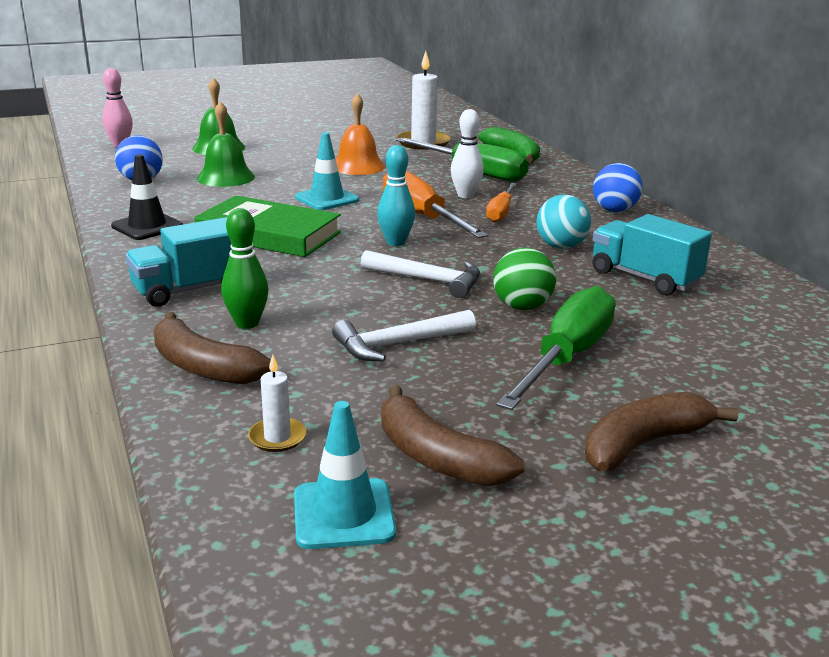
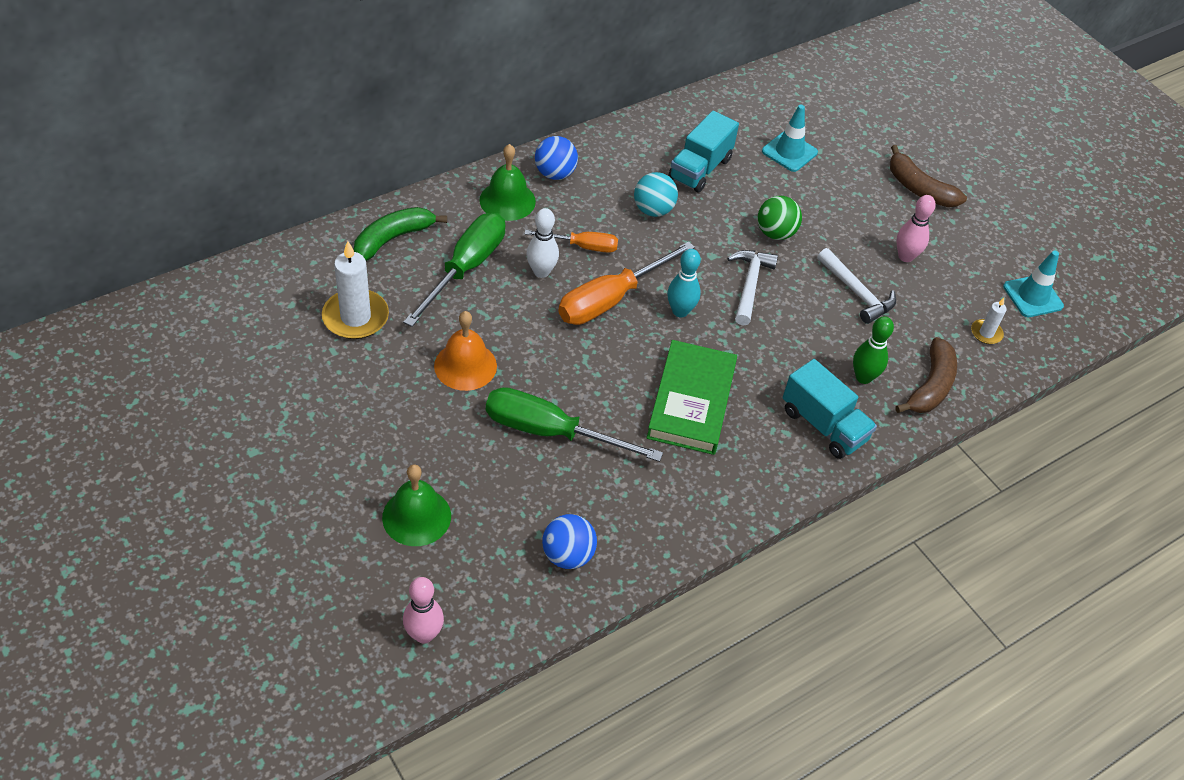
camera: 105 degrees left, 25 degrees up
black traffic cone [111,154,183,240] -> none
green bell [197,101,255,187] -> green bell moved to [479,144,536,221]
turquoise traffic cone [295,132,359,210] -> turquoise traffic cone moved to [762,105,818,172]
brown banana [382,385,525,486] -> none
green screwdriver [496,286,616,410] -> green screwdriver moved to [486,387,663,462]
none -> pink bowling pin [897,195,936,262]

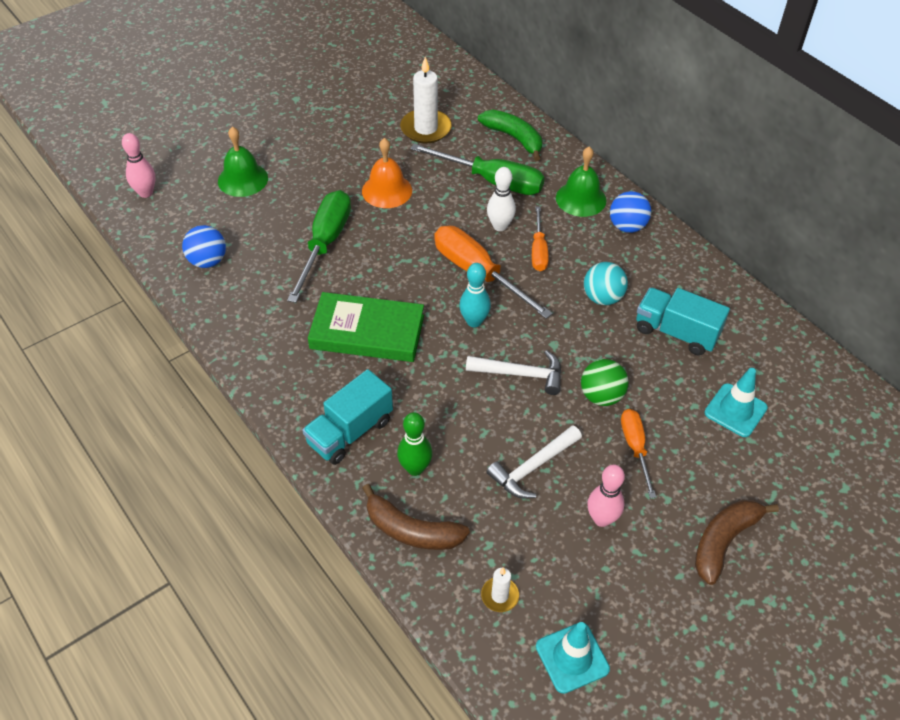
camera: 90 degrees right, 0 degrees up
none -> orange screwdriver [621,409,656,498]

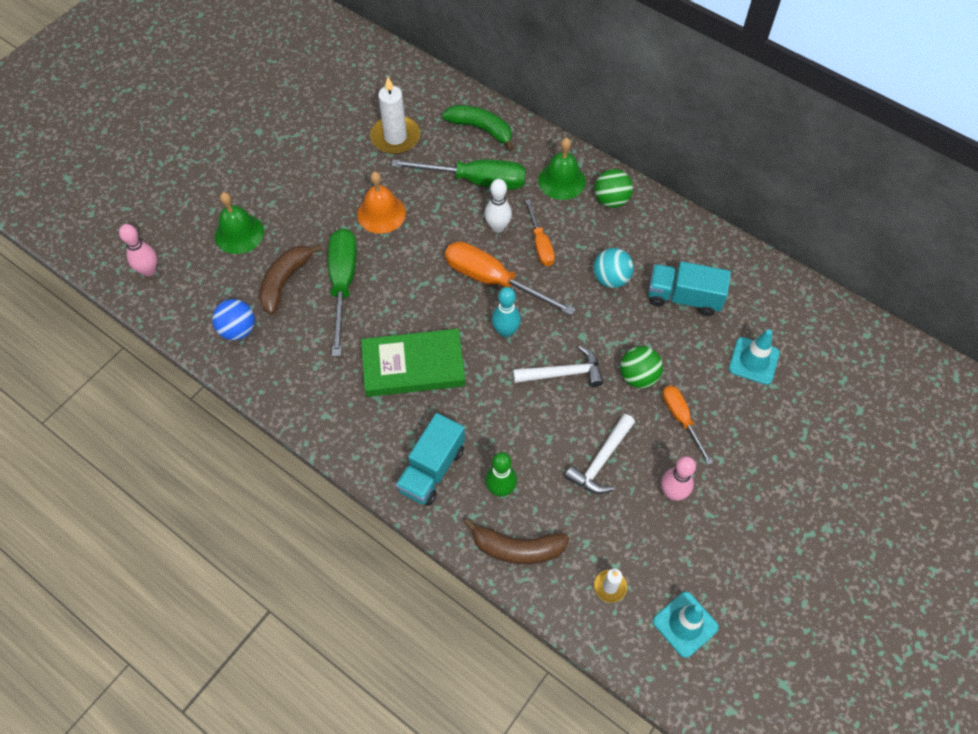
camera: 15 degrees left, 10 degrees up
blue ball [610,191,651,233] -> green ball [595,169,633,208]
brown banana [695,500,779,585] -> brown banana moved to [259,244,322,314]

